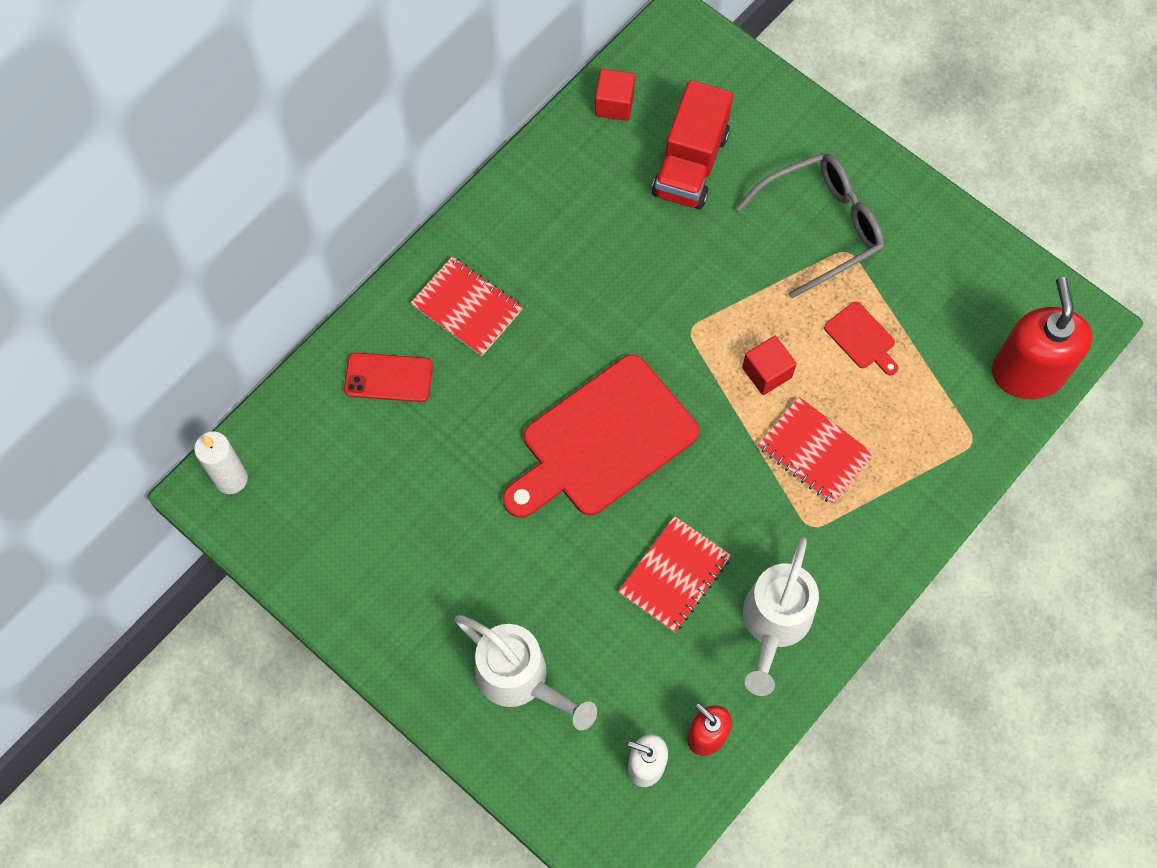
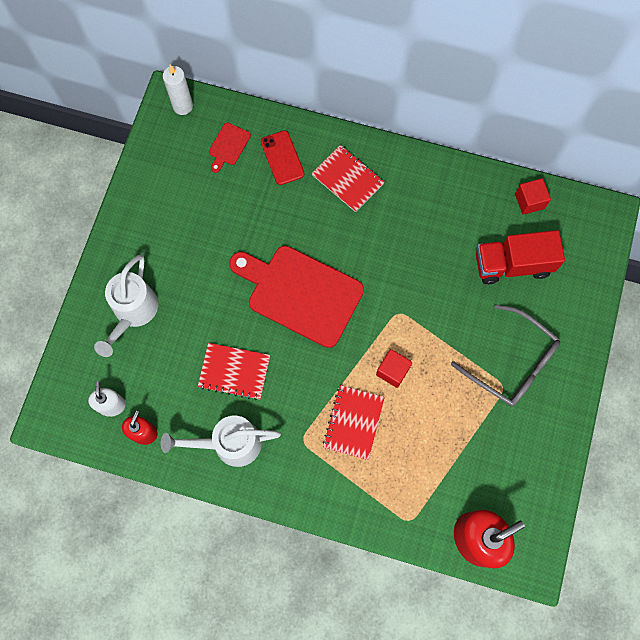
camera: 65 degrees right, 5 degrees up
red notebook [411,256,523,356] -> red notebook turned 60 degrees counterclockwise [311,145,385,212]
red cutting board [824,302,898,375] -> red cutting board moved to [209,123,251,173]

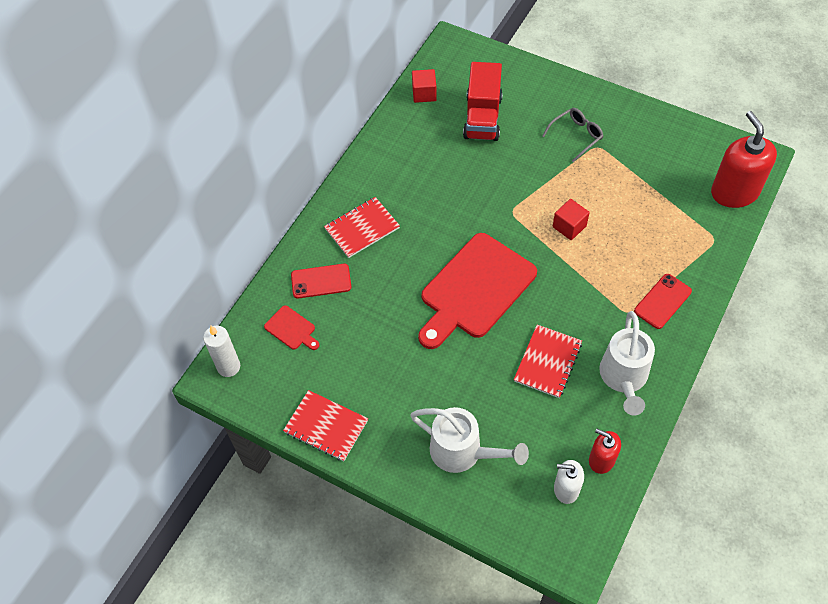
camera: 75 degrees left, 15 degrees down
red notebook [323,385,385,460] -> red notebook moved to [283,390,368,461]
grey glasses [451,304,560,407] -> grey glasses [542,108,603,162], size x0.60
none -> red phone [634,274,692,329]

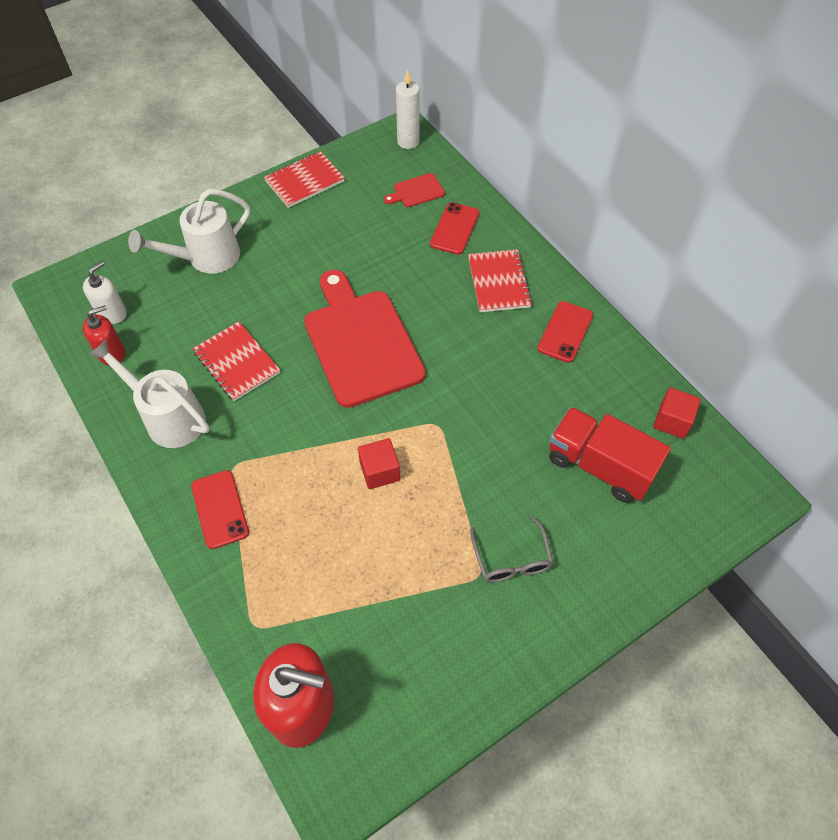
camera: 115 degrees right, 0 degrees up
none -> red phone [538,301,593,363]

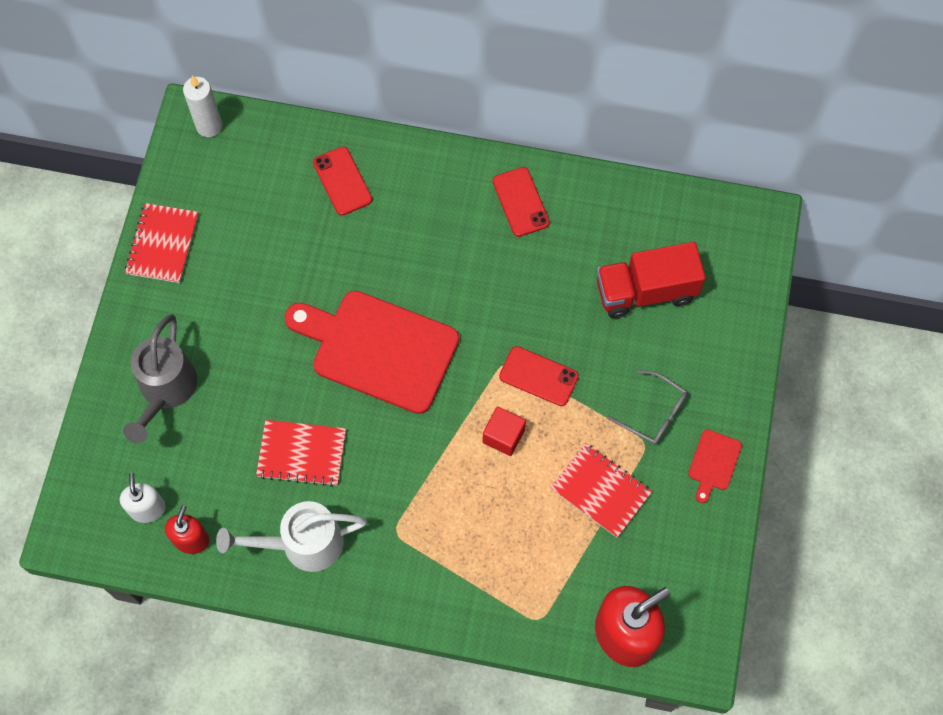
camera: 45 degrees left, 10 degrees up
white watering can [128,189,250,274] -> grey watering can [123,315,197,443]
red phone [191,470,249,549] -> red phone moved to [499,346,579,406]
red cutting board [383,173,445,207] -> red cutting board moved to [688,429,742,503]
red notebook [468,249,532,312] -> red notebook moved to [551,443,652,538]
red cube [653,388,701,439] -> none

